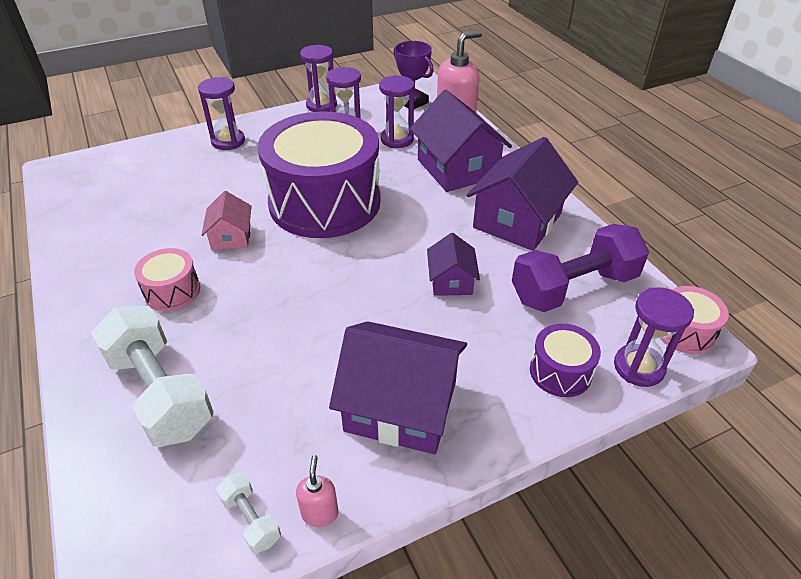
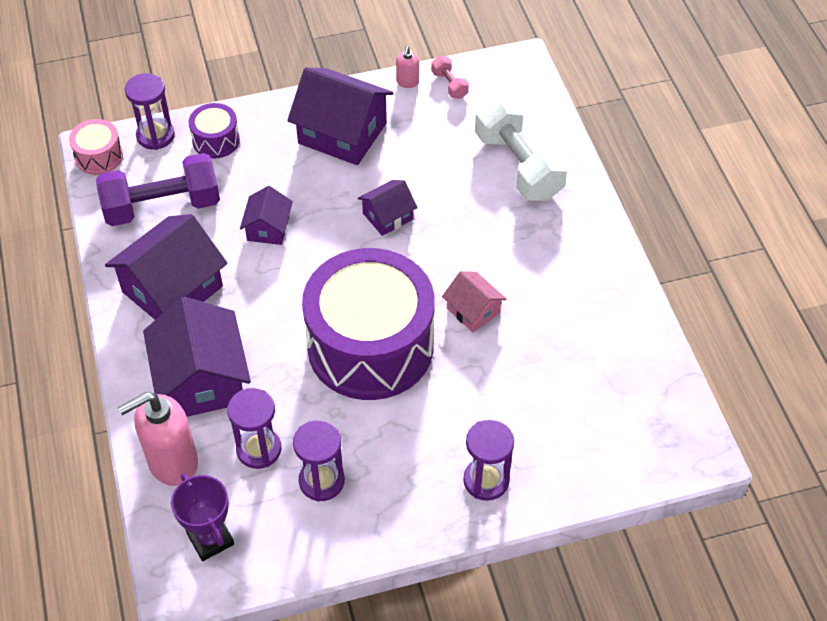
camera: 170 degrees left, 10 degrees up
pink drum [134,248,200,311] -> none
pink house [202,191,252,250] -> pink house turned 45 degrees counterclockwise [442,271,506,332]
white dumbbell [216,472,281,554] -> pink dumbbell [431,56,469,99]
purple hourglass [300,45,337,112] -> none
none -> purple house [358,180,418,236]

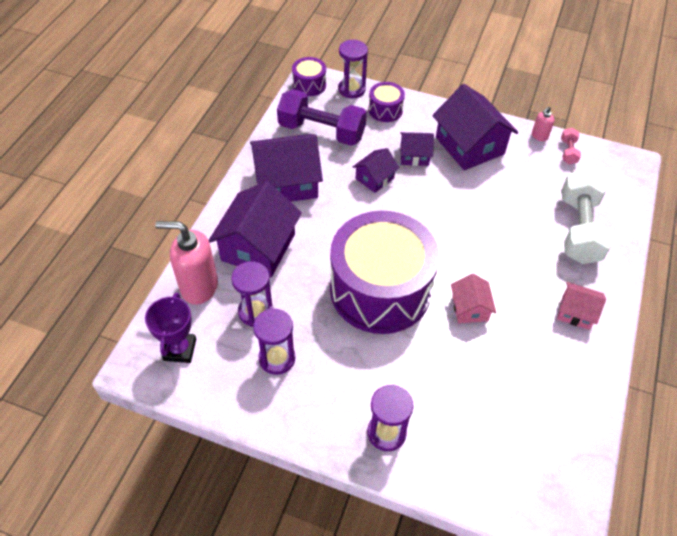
camera: 35 degrees right, 0 degrees up
pink drum [69,119,123,175] -> purple drum [292,57,326,96]
purple house [358,180,418,236] -> purple house moved to [400,132,434,166]
none -> pink house [557,282,606,330]

